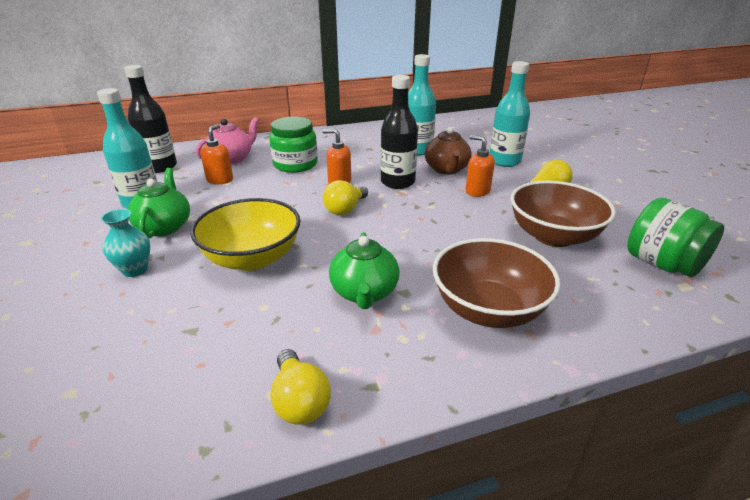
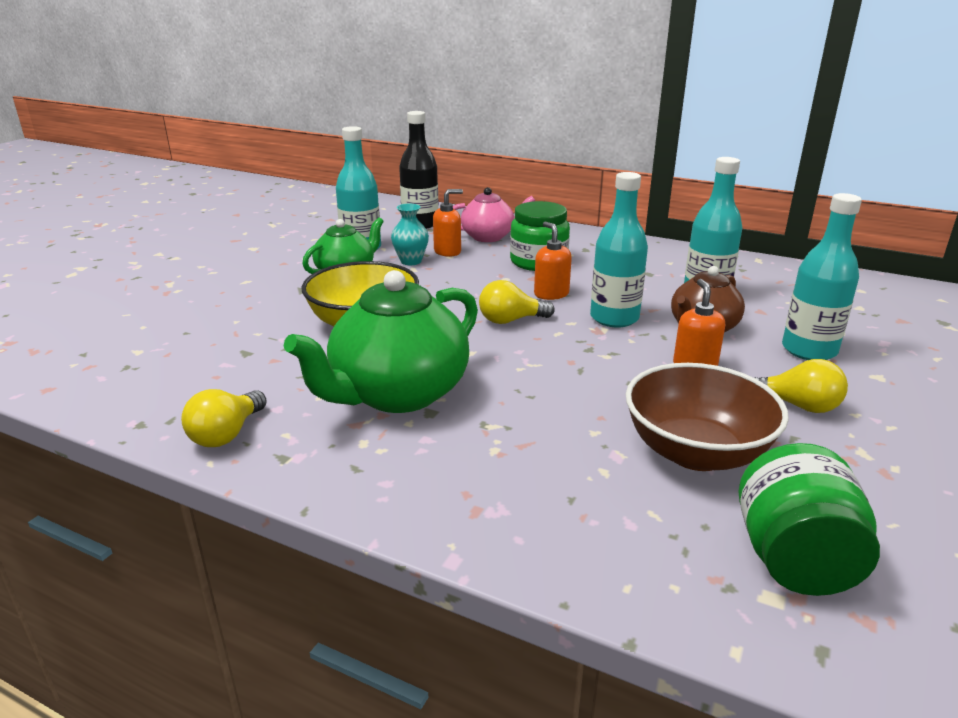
camera: 45 degrees right, 5 degrees down
turquoise vase [101,209,150,277] -> turquoise vase moved to [391,204,429,265]
green teapot [329,232,399,309] -> green teapot [284,270,478,413], size x1.69
black bottle [380,75,418,189] -> turquoise bottle [590,172,648,327]
brown bowl [433,238,560,328] -> none

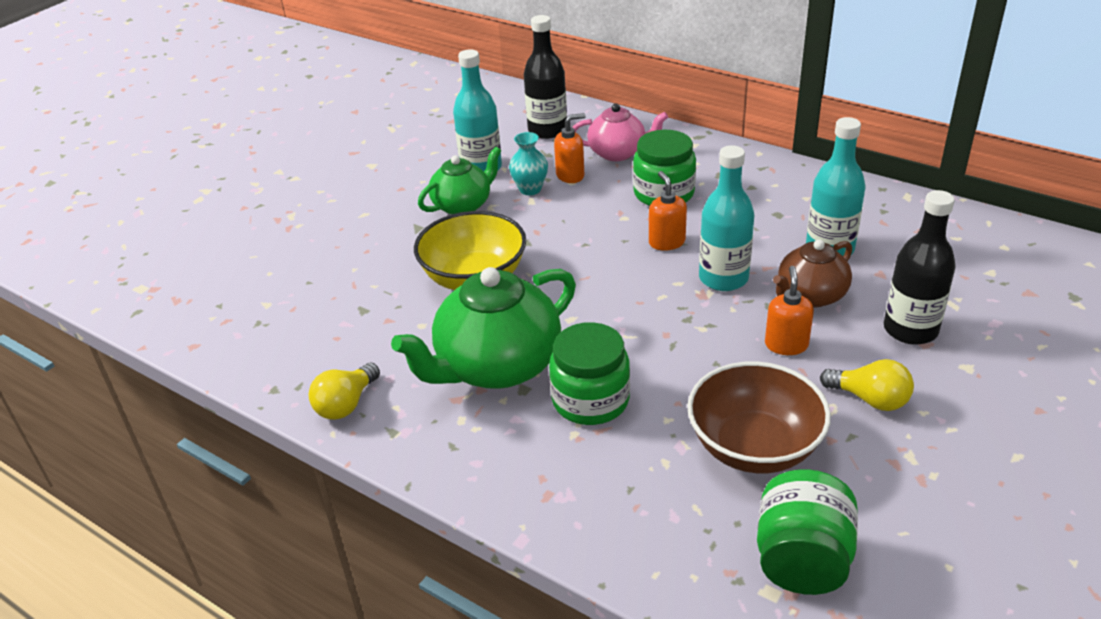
camera: 10 degrees right, 10 degrees up
yellow light bulb [479,280,555,324] -> none
turquoise bottle [782,193,862,360] -> black bottle [884,190,956,345]
none -> green jar [549,322,630,425]

